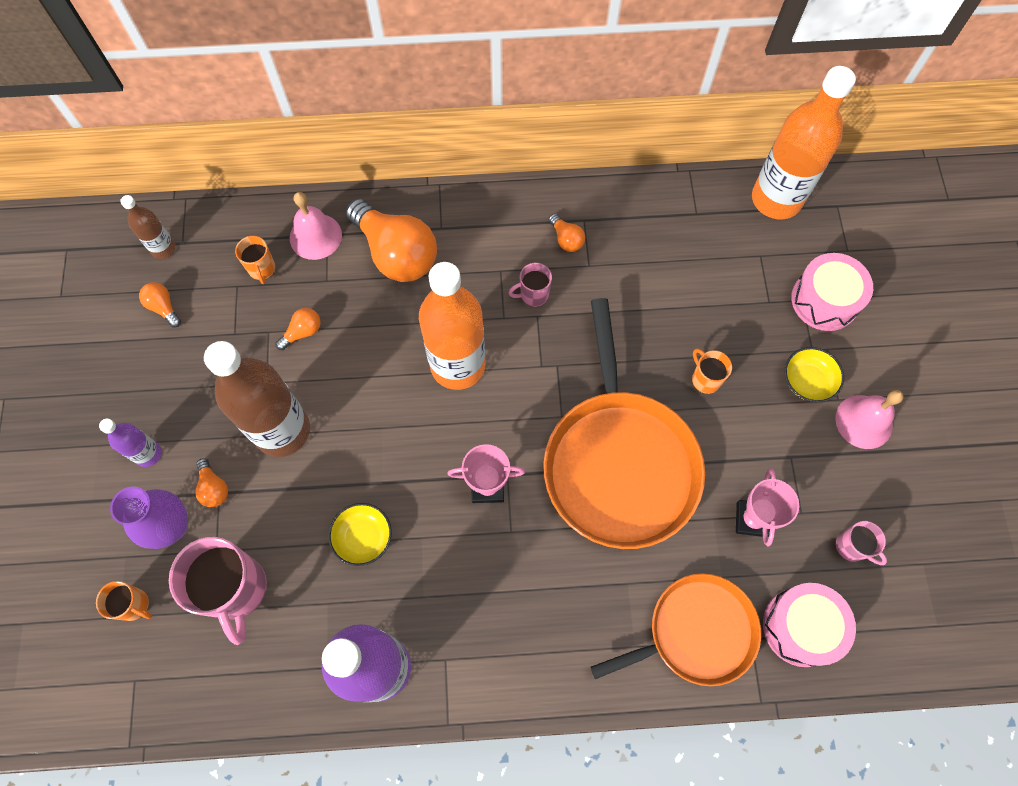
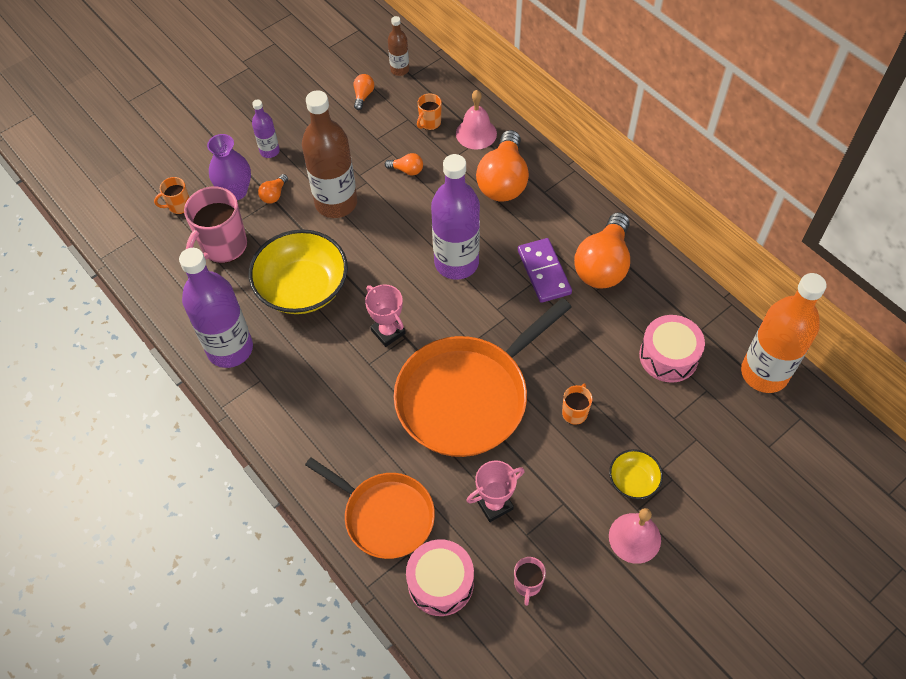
camera: 55 degrees right, 10 degrees down
orange mug [96,581,152,621] -> orange mug turned 75 degrees clockwise [154,177,189,214]
yellow bowl [328,503,392,566] -> yellow bowl [249,229,348,314], size x2.06
orange bottle [419,262,486,390] -> purple bottle [431,154,480,280]
pink mug [509,263,552,307] -> purple domino [518,238,572,303]
orange light bulb [549,214,585,252] -> orange light bulb [574,212,630,289], size x2.32
pink drum [791,253,873,331] -> pink drum moved to [639,315,705,383]

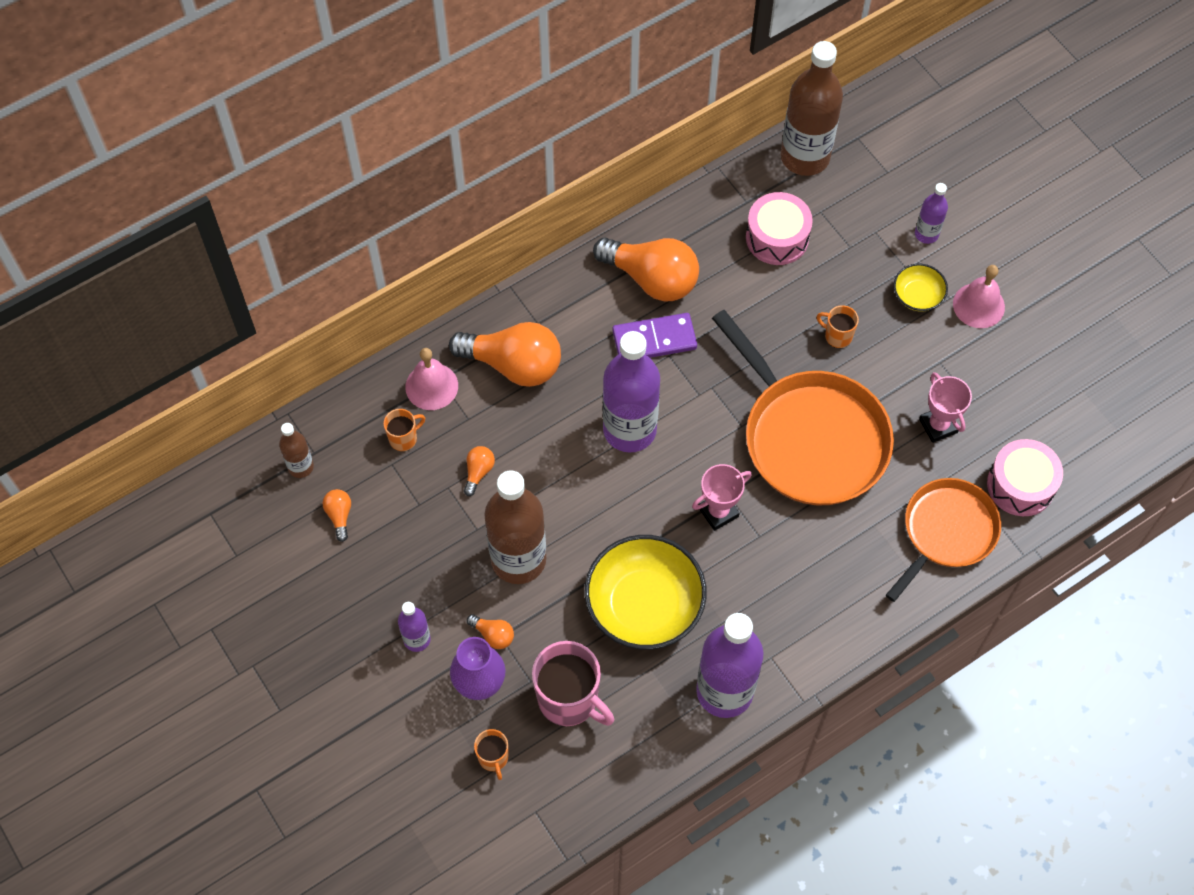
camera: 85 degrees left, 5 degrees up
orange light bulb [354,74,374,110] -> orange light bulb turned 60 degrees clockwise [323,489,351,542]
orange mug [417,93,442,130] -> orange mug turned 75 degrees counterclockwise [384,409,425,451]
pink mug [514,557,546,606] -> none
orange bottle [741,273,827,393] -> brown bottle [781,41,843,176]
none -> purple bottle [915,183,948,244]

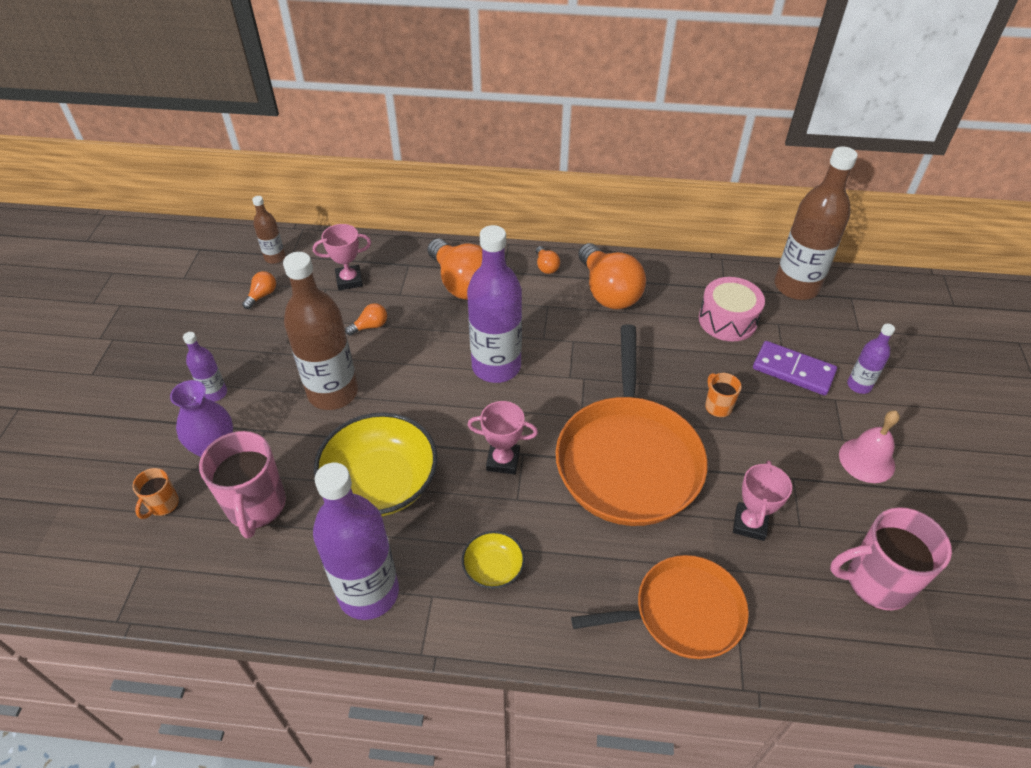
camera: 40 degrees right, 15 degrees down
orange mug [384,409,425,451] -> pink trophy [313,224,371,290]
pink bell [405,348,458,410] -> none
orange light bulb [467,614,514,649] -> orange light bulb moved to [536,246,560,274]
purple domino [612,313,697,358] -> purple domino moved to [753,341,837,396]
yellow bowl [894,264,948,311] -> yellow bowl moved to [462,531,525,589]
pink drum [987,439,1063,516] -> none
none -> pink mug [830,507,952,611]

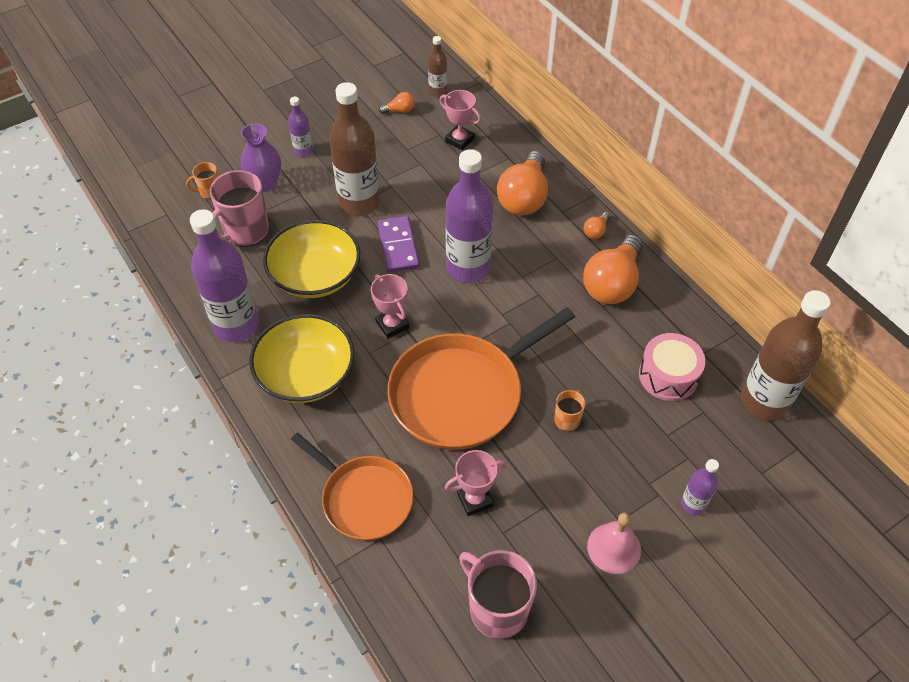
camera: 50 degrees right, 5 degrees up
orange light bulb [345,303,387,336] -> none
yellow bowl [462,531,525,589] -> yellow bowl [249,314,355,403], size x2.06
purple domino [753,341,837,396] -> purple domino moved to [378,216,420,272]

